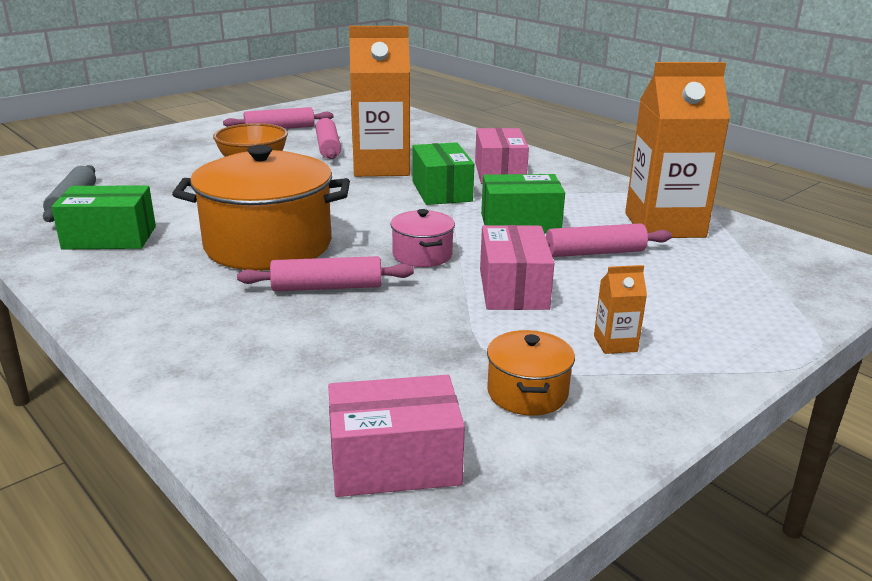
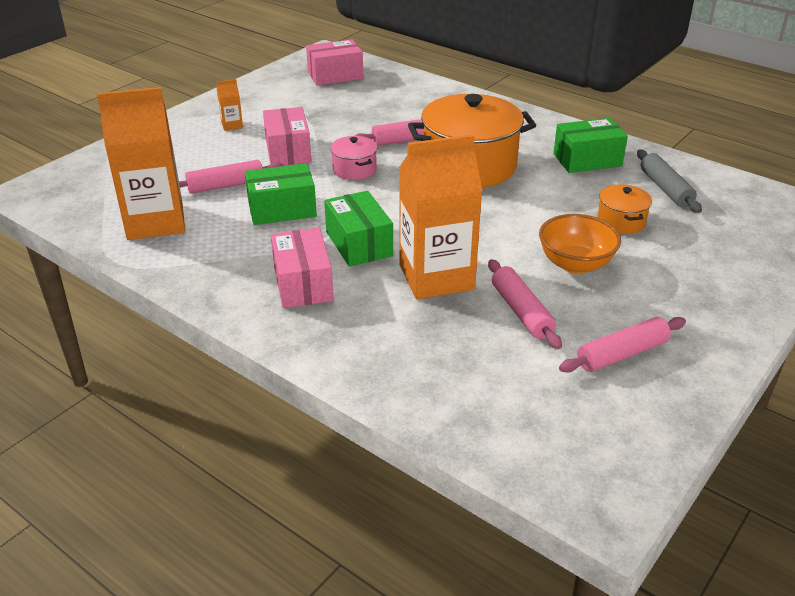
camera: 170 degrees right, 10 degrees up
orange pot [487,330,575,416] -> orange pot moved to [597,184,652,234]

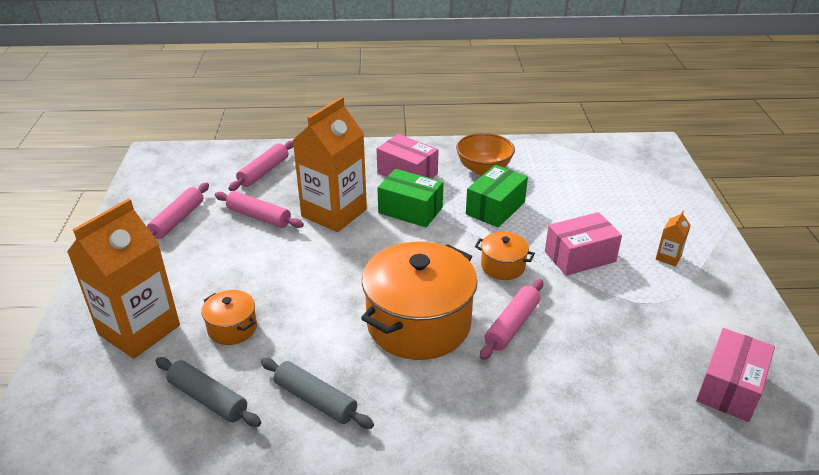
camera: 140 degrees right, 0 degrees up
orange carton [97,87,185,240] -> orange carton moved to [67,198,180,359]
pink rolling pin [179,160,284,194] -> pink rolling pin moved to [228,141,293,191]
pink box [263,107,312,165] -> pink box turned 60 degrees counterclockwise [545,212,622,276]
pink pot [330,136,377,180] -> orange pot [475,232,535,280]
orange bowl [539,214,621,274] -> orange bowl moved to [456,133,515,175]
green box [553,118,628,173] -> grey rolling pin [260,358,374,429]

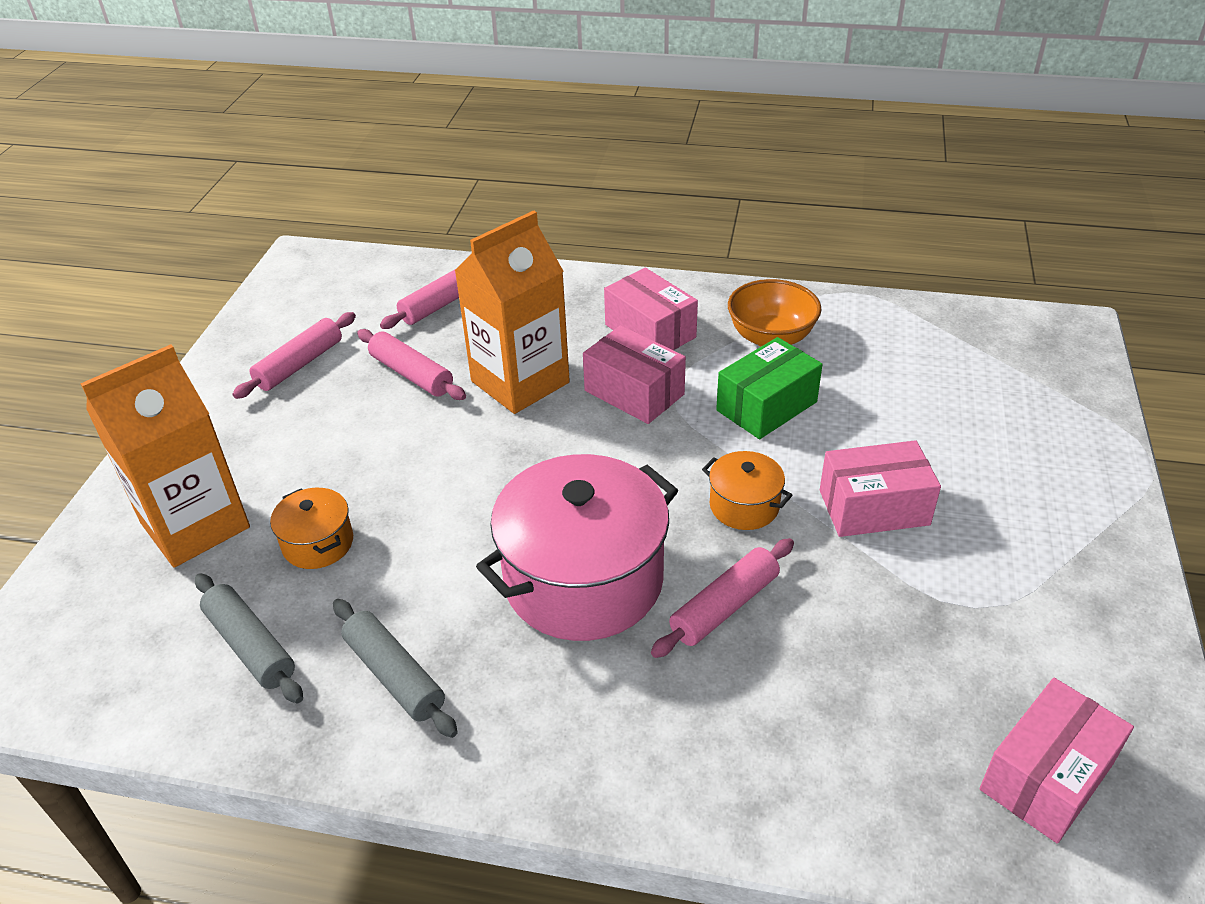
camera: 15 degrees right, 5 degrees up
orange pot [361,242,477,360] -> pink pot [476,454,678,641]
green box [377,169,443,227] -> pink box [583,325,686,424]
orange carton [656,211,691,267] -> none

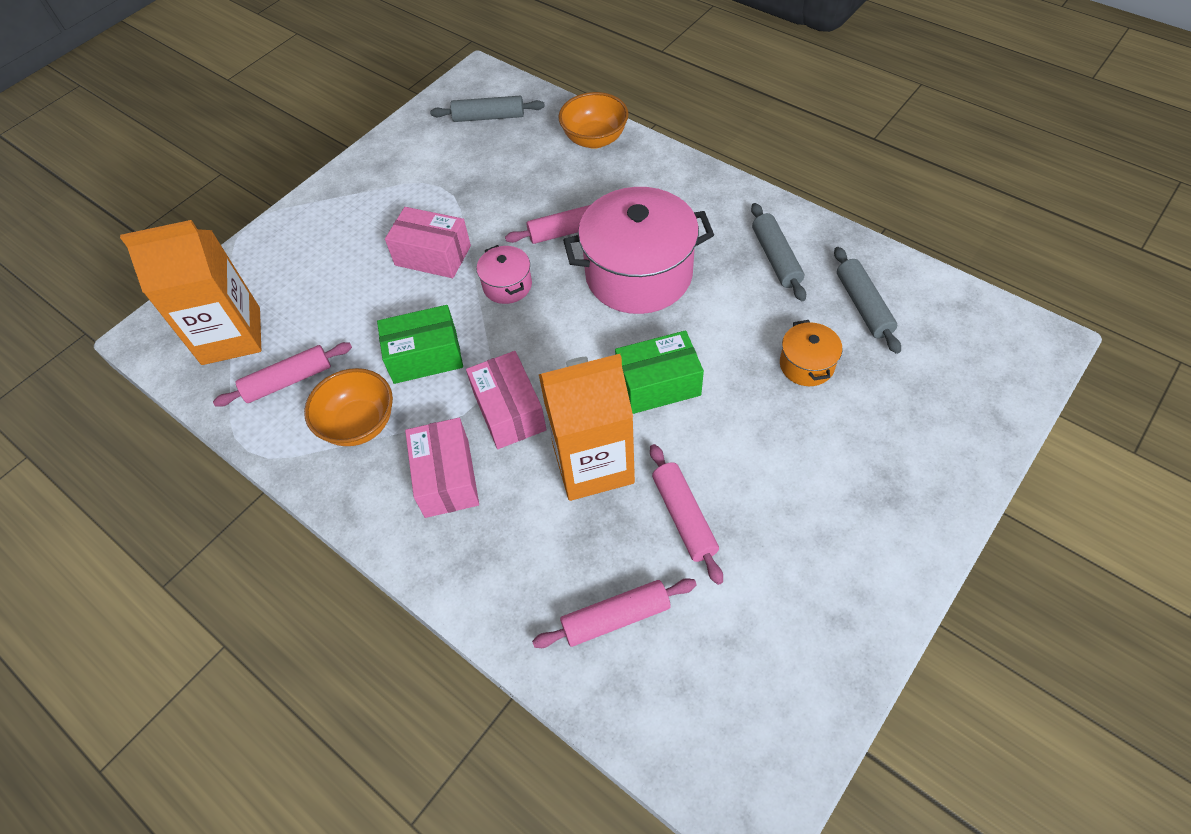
camera: 150 degrees left, 15 degrees up
orange carton [80,344,250,567] -> orange carton moved to [120,220,261,365]
pink rolling pin [232,312,356,399] -> pink rolling pin moved to [213,342,352,407]
orange pot [702,451,792,530] -> pink pot [476,245,532,304]
pink box [979,678,1134,843] -> grey rolling pin [430,96,545,122]
none -> orange bowl [558,92,629,149]
none -> green box [615,330,704,414]

